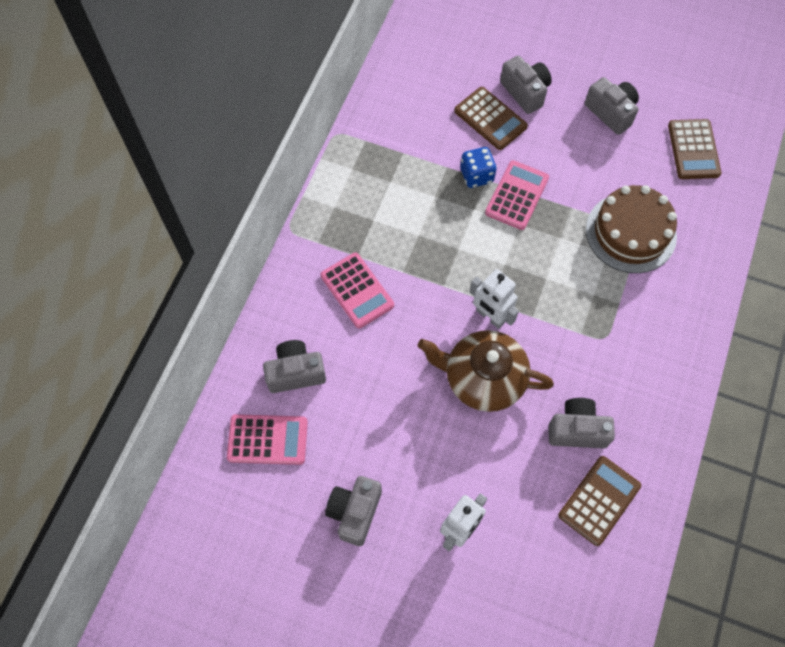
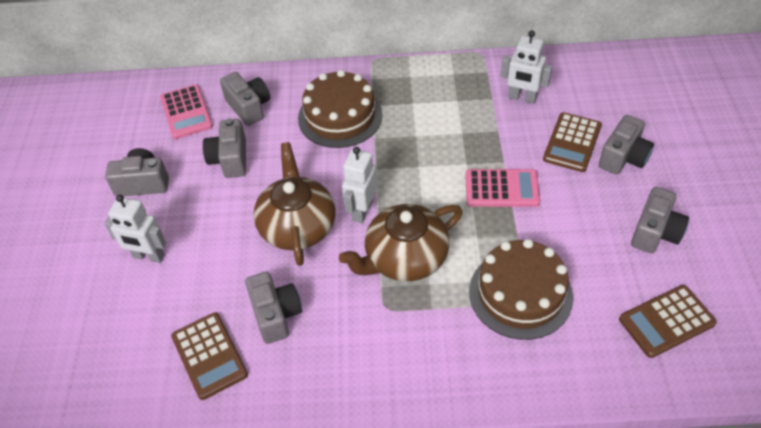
camera: 70 degrees right, 15 degrees down
pink calculator [321,253,394,328] -> brown cake [298,70,382,148]
blue dice [460,147,497,188] -> none
brown calculator [558,456,641,546] -> brown calculator turned 45 degrees clockwise [171,312,248,400]
none -> grey camera [203,118,246,178]
none -> brown teapot [339,204,462,281]
none -> white robot [500,30,552,104]

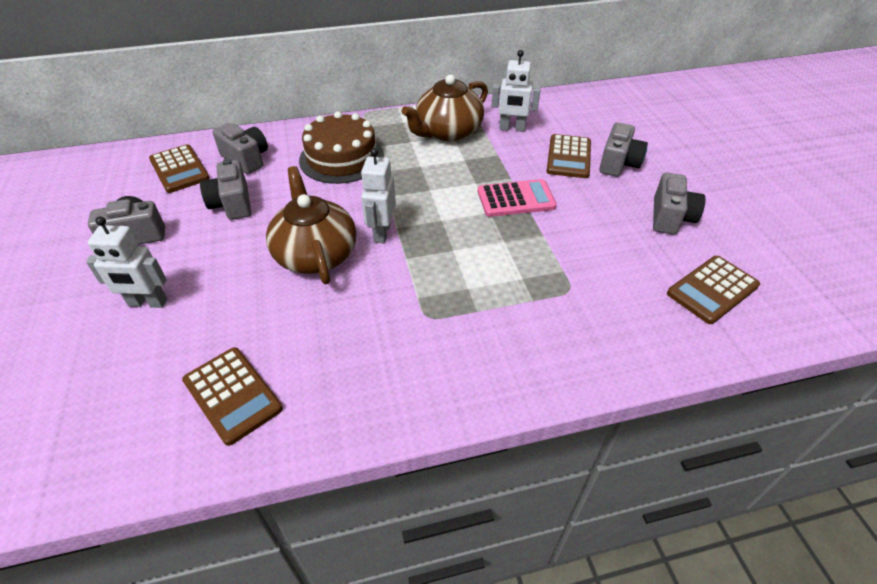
camera: 15 degrees left, 5 degrees down
pink calculator [160,84,213,139] -> brown calculator [149,144,210,193]
grey camera [245,272,302,344] -> none
brown teapot [339,204,462,281] -> brown teapot moved to [401,75,488,141]
brown cake [469,239,573,340] -> none

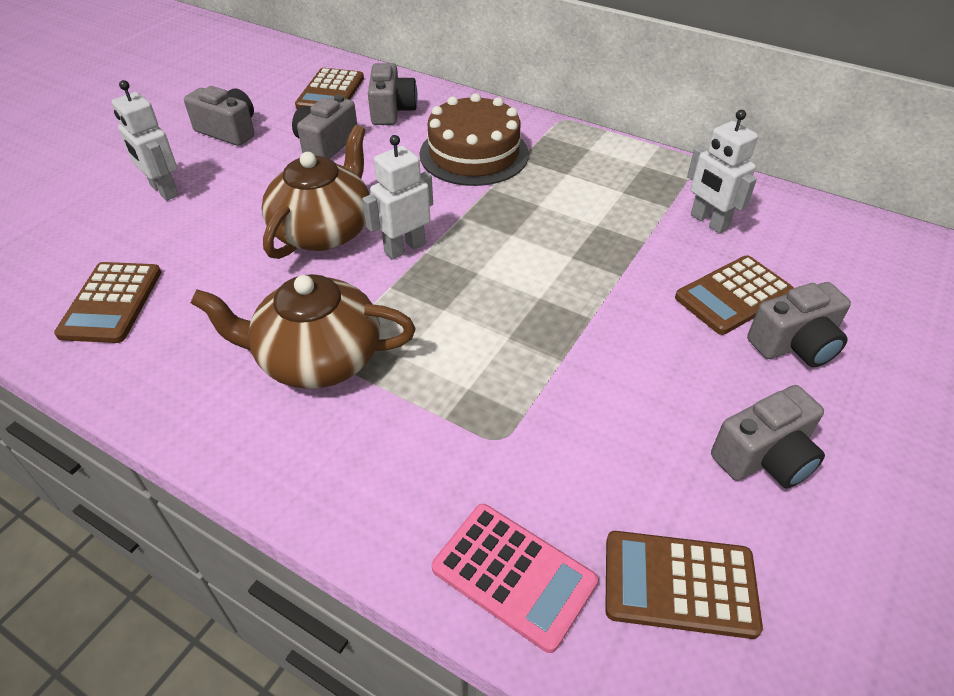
camera: 45 degrees right, 0 degrees up
brown teapot [401,75,488,141] -> brown teapot moved to [190,274,415,389]
pink calculator [478,179,557,217] -> pink calculator moved to [432,504,598,653]

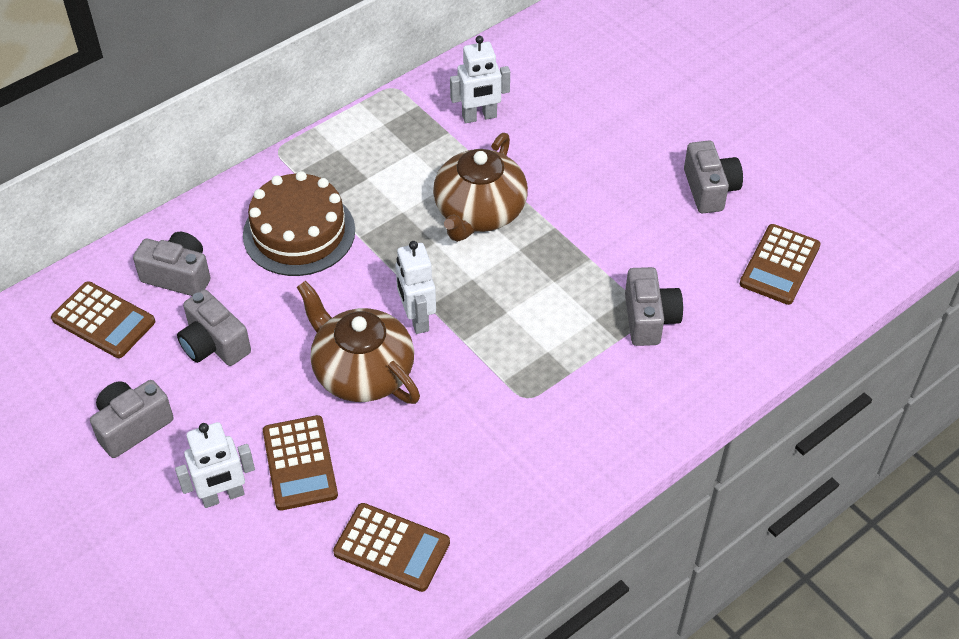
camera: 70 degrees left, 5 degrees up
brown teapot [190,274,415,389] -> brown teapot moved to [433,133,528,242]
pink calculator [432,504,598,653] -> none
brown calculator [675,255,794,335] -> brown calculator moved to [263,415,338,511]
grey camera [747,282,851,367] -> grey camera moved to [625,267,683,346]

